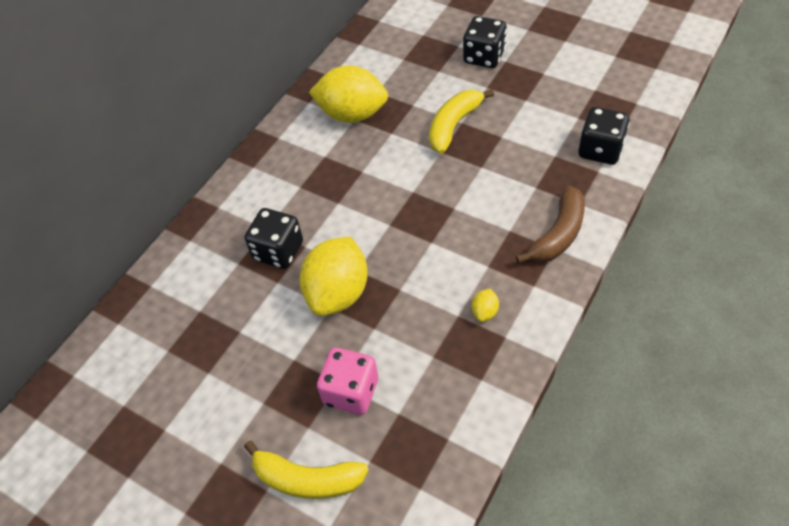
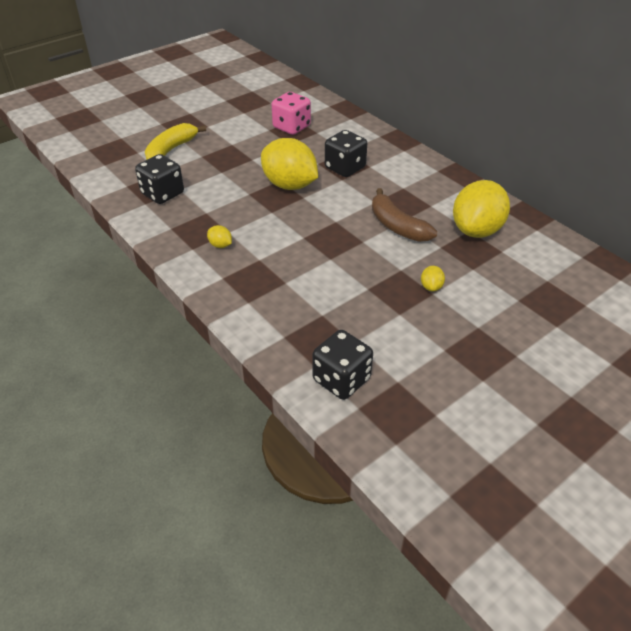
camera: 105 degrees right, 10 degrees down
pink dice [317,347,378,415] -> pink dice moved to [272,92,311,135]
yellow banana [429,89,494,154] -> yellow lemon [421,266,445,291]
black dice [463,16,507,68] -> black dice moved to [135,154,184,204]
brown banana [516,185,585,263] -> brown banana moved to [372,188,437,242]

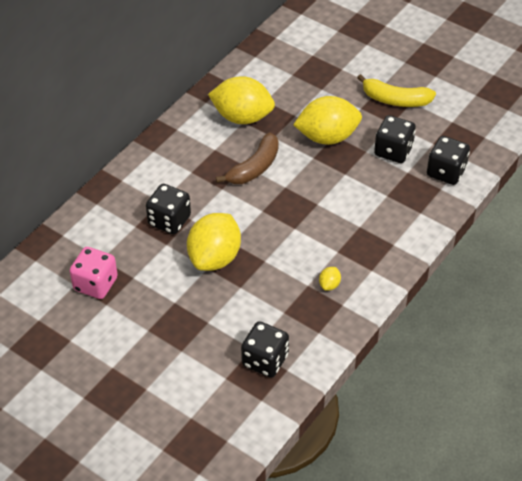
camera: 105 degrees left, 5 degrees up
yellow banana [145,123,206,160] -> yellow banana moved to [357,74,436,107]
yellow lemon [421,266,445,291] -> yellow lemon [293,96,362,145], size x2.47
none -> black dice [374,115,416,163]

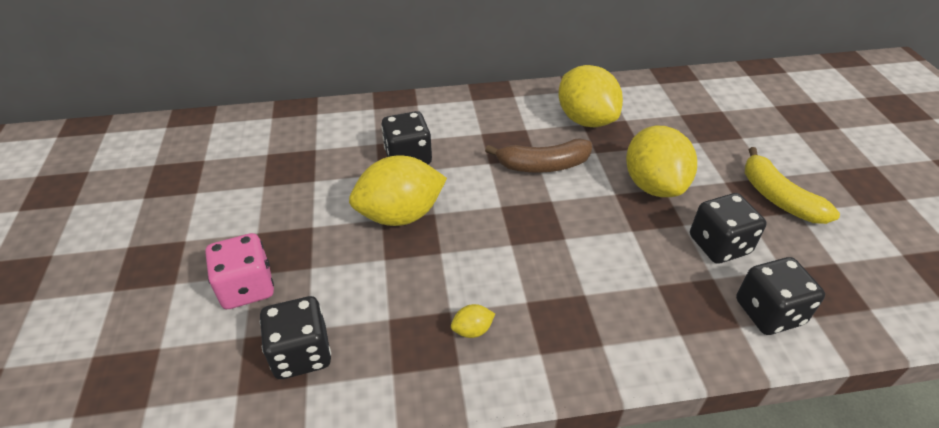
camera: 45 degrees right, 5 degrees down
pink dice [70,247,118,299] -> pink dice moved to [205,233,274,309]
yellow lemon [293,96,362,145] -> yellow lemon turned 45 degrees clockwise [626,126,697,197]

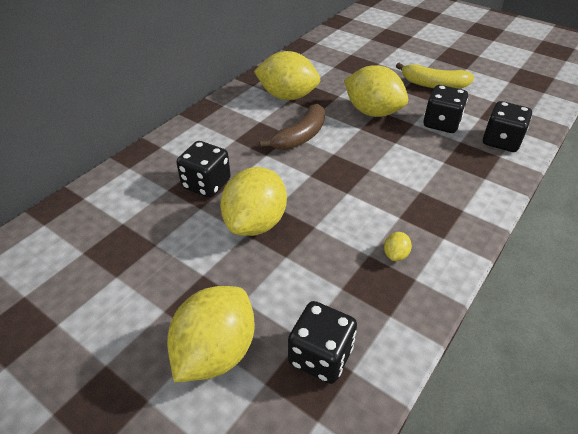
camera: 45 degrees left, 0 degrees up
pink dice [205,233,274,309] -> yellow lemon [167,286,255,382]

